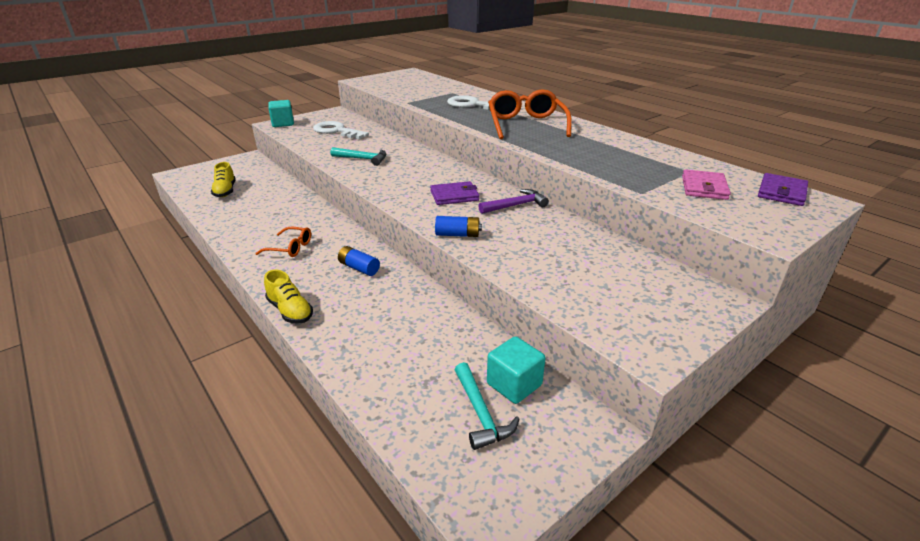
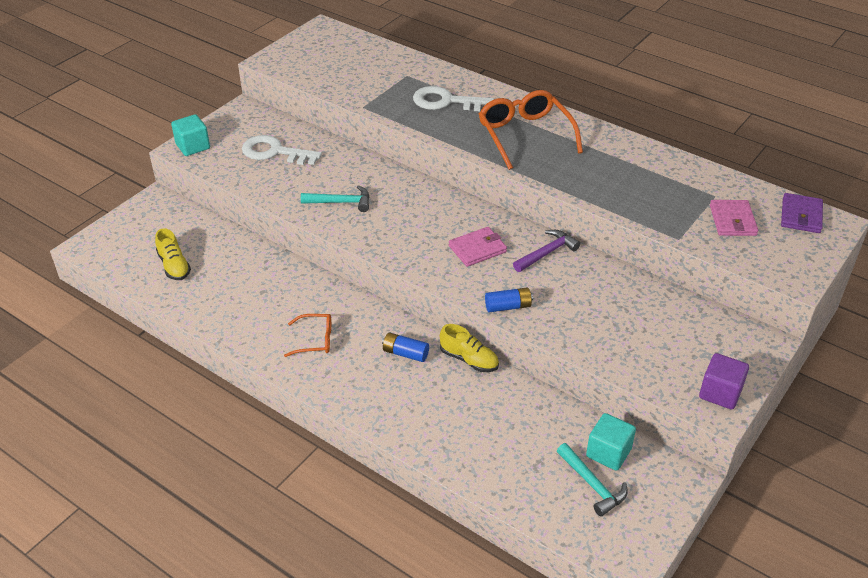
camera: 15 degrees left, 10 degrees up
yellow shoe [264,270,313,324] -> yellow shoe moved to [440,324,499,372]
purple wallet [430,181,479,205] -> pink wallet [449,227,507,267]
none -> purple cube [699,353,749,409]

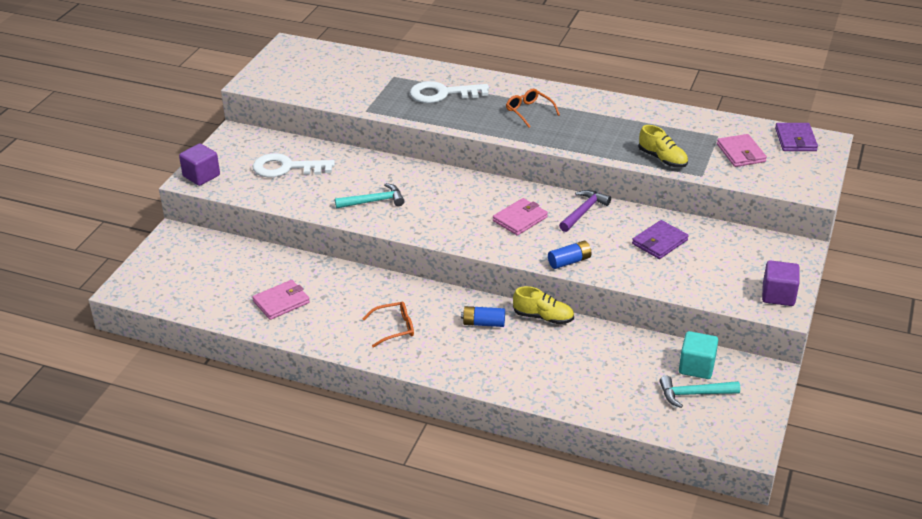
camera: 15 degrees left, 5 degrees down
yellow shoe [155,228,191,280] -> yellow shoe moved to [638,125,688,168]
turquoise cube [171,114,210,156] -> purple cube [179,144,220,186]
orange glasses [479,90,583,170] -> orange glasses [506,89,560,128], size x0.53
turquoise hammer [557,443,628,516] -> turquoise hammer turned 135 degrees clockwise [659,376,740,408]
none -> pink wallet [252,280,310,320]
none -> purple wallet [632,220,689,259]

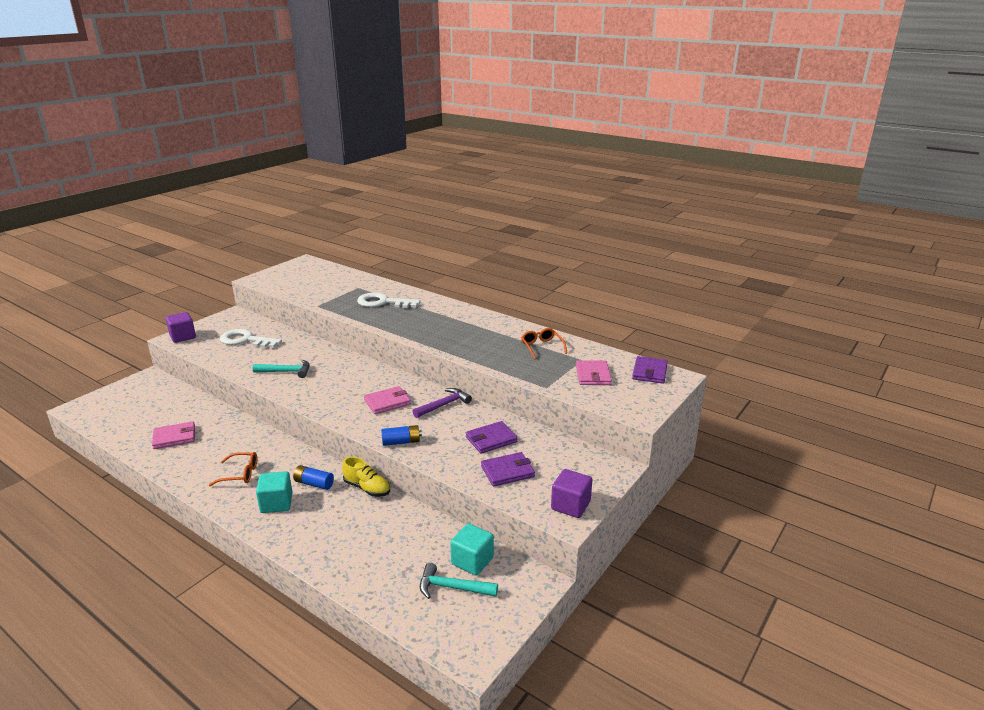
camera: 15 degrees right, 10 degrees down
orange glasses [506,89,560,128] -> orange glasses moved to [521,328,567,359]
yellow shoe [638,125,688,168] -> none
none -> turquoise cube [256,471,293,513]
none -> purple wallet [481,452,535,487]

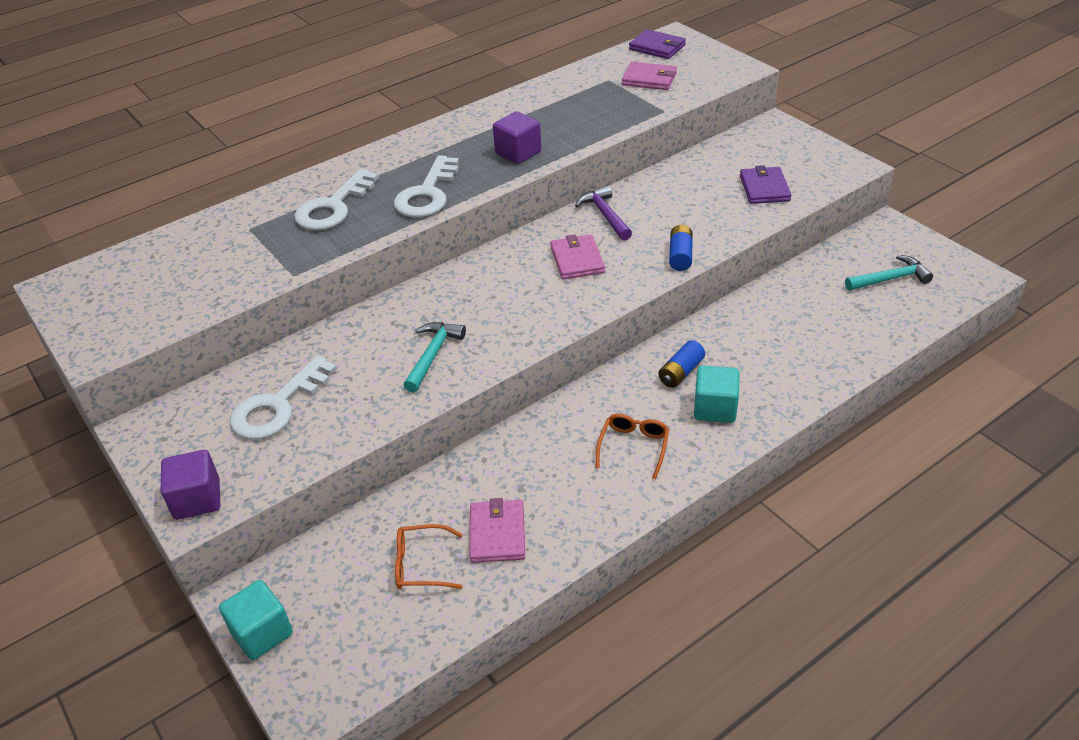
camera: 70 degrees left, 15 degrees up
yellow shoe [342,457,390,497] -> none
turquoise hammer [420,563,498,599] -> turquoise hammer turned 135 degrees counterclockwise [845,255,933,291]
turquoise cube [450,523,494,576] -> turquoise cube moved to [219,580,293,660]
purple wallet [466,421,518,454] -> none
orange glasses [521,328,567,359] -> orange glasses moved to [395,524,463,589]
purple cube [551,469,592,518] -> purple cube moved to [493,111,541,164]
none -> white key [394,155,459,218]

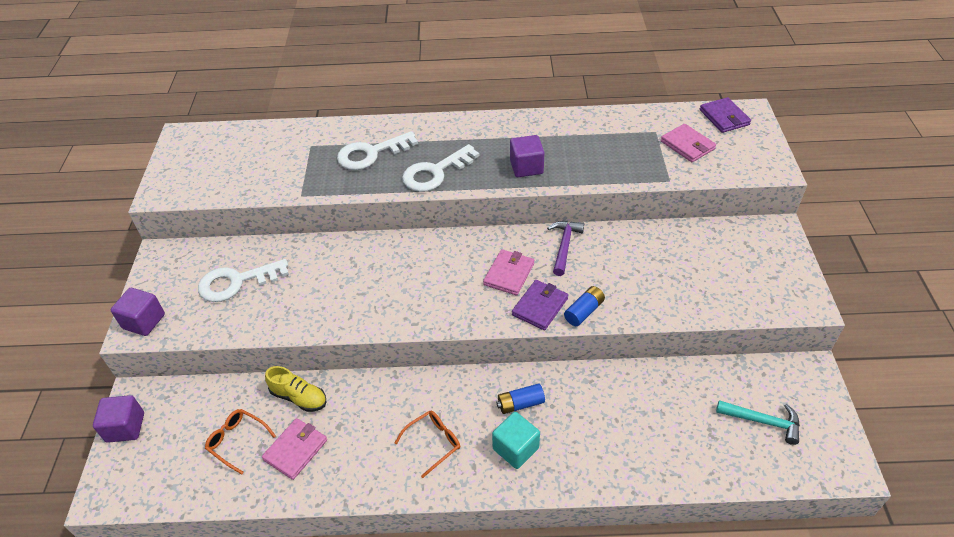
camera: 35 degrees right, 5 degrees up
turquoise cube [219,580,293,660] -> purple cube [93,395,144,443]
turquoise hammer [403,322,466,393] -> none
purple wallet [740,165,791,204] -> purple wallet moved to [512,280,568,330]
none -> yellow shoe [265,366,327,412]

